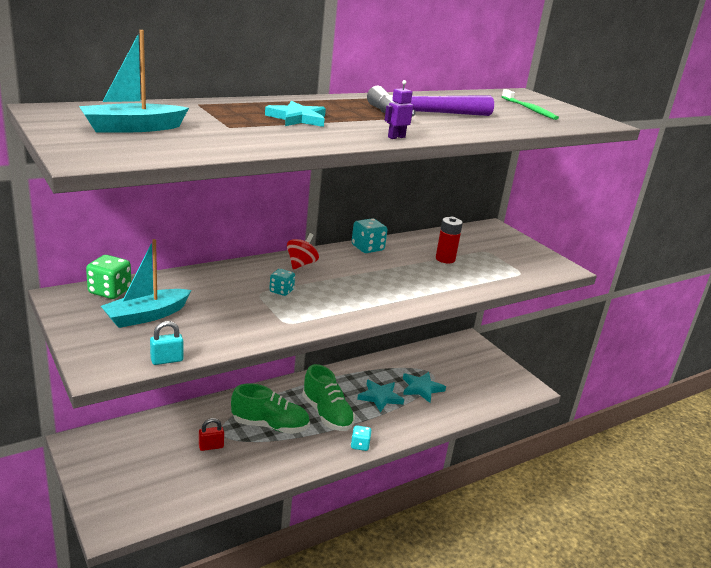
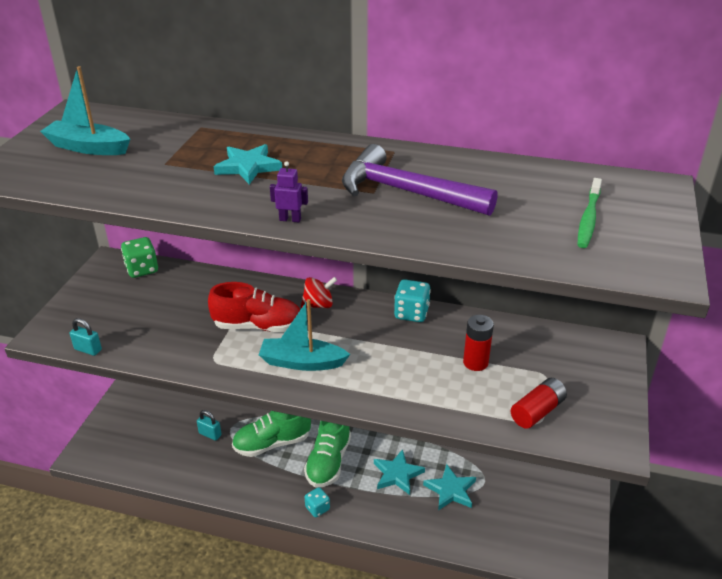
camera: 50 degrees right, 10 degrees up
turquoise boat [101,239,192,328] -> turquoise boat moved to [259,299,350,371]
red padlock [199,418,224,451] -> turquoise padlock [197,410,221,441]
green shoe [231,383,310,434] -> green shoe turned 105 degrees clockwise [232,411,311,457]
turquoise dice [269,269,295,296] -> red shoe [208,282,300,332]
none -> red battery [511,378,567,429]

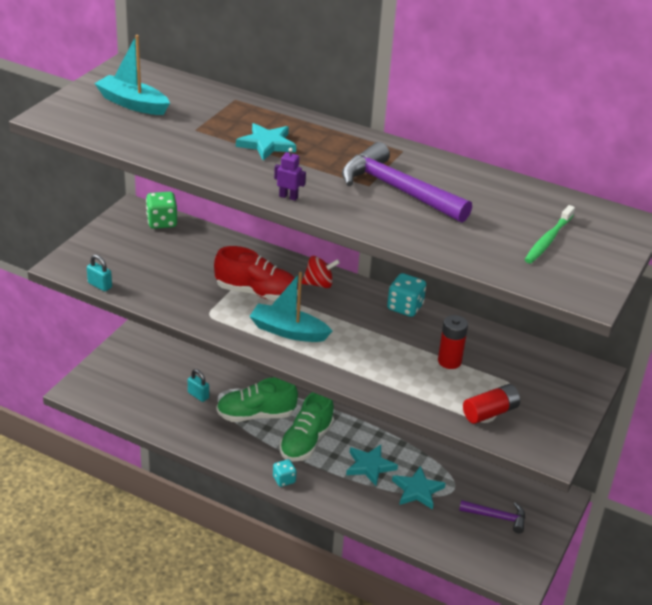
camera: 10 degrees right, 0 degrees up
none -> purple hammer [459,500,525,533]

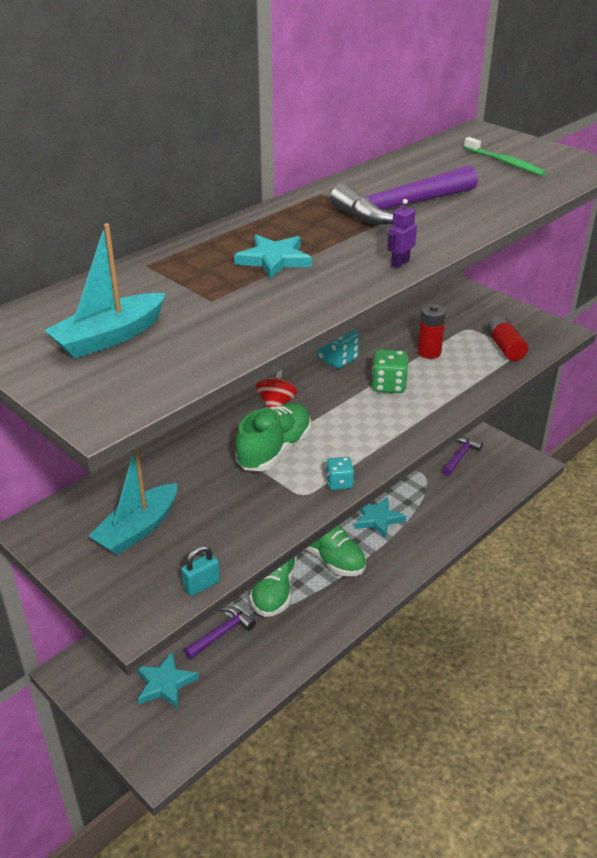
camera: 70 degrees left, 0 degrees up
green dice [146,192,177,229] -> green dice moved to [372,349,408,393]
turquoise padlock [188,369,209,402] -> purple hammer [184,606,256,659]
red shoe [214,246,298,301] -> green shoe [236,403,311,471]
turquoise boat [249,272,332,342] -> turquoise boat moved to [89,448,177,555]
turquoise dice [273,459,296,487] -> turquoise dice moved to [326,457,354,490]
turquoise star [392,466,446,510] -> turquoise star moved to [136,651,199,709]

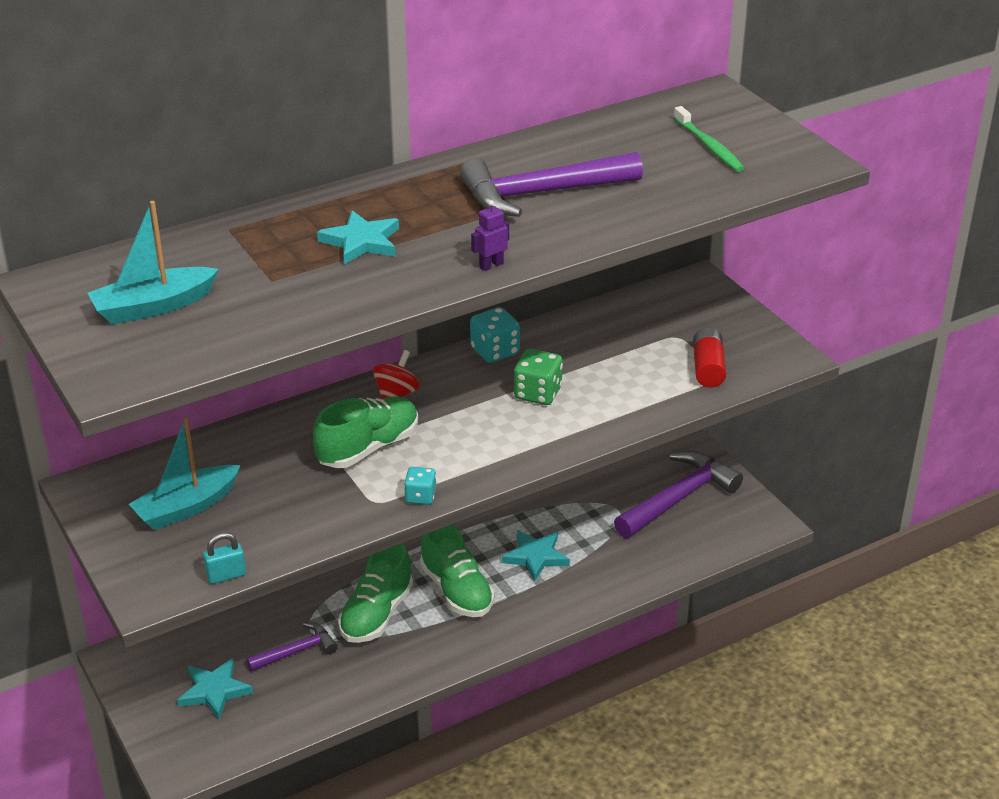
camera: 15 degrees right, 0 degrees up
red battery [417,304,446,359] -> none
purple hammer [442,437,483,476] -> purple hammer [614,451,743,538], size x1.82

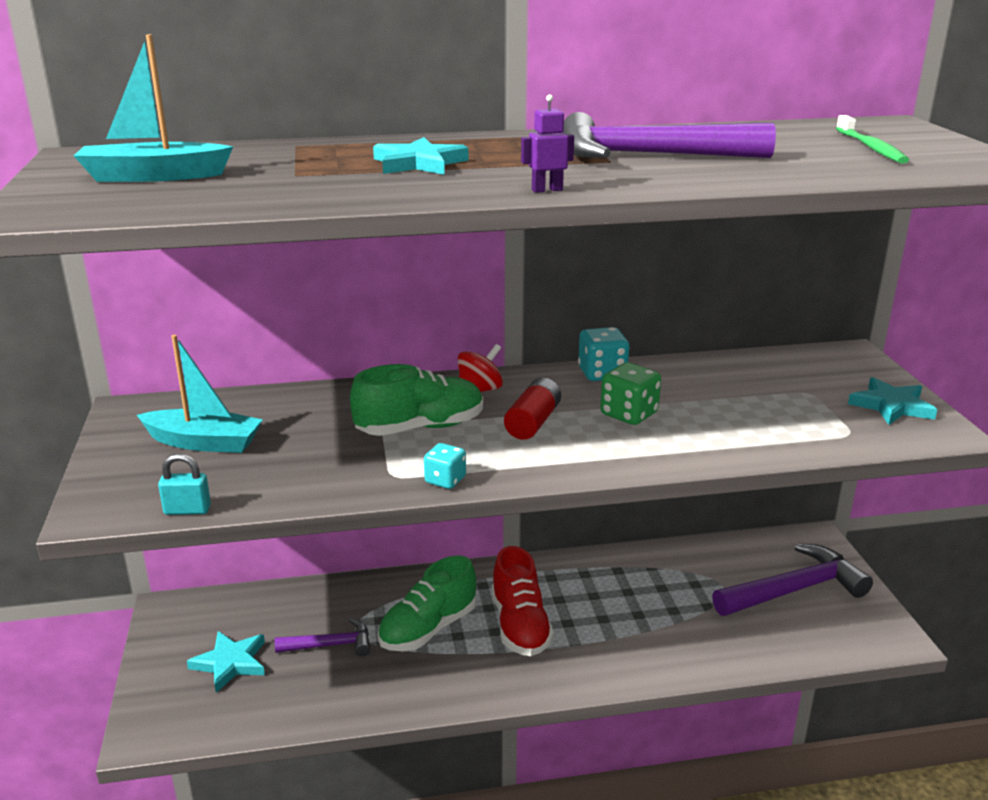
camera: 20 degrees right, 10 degrees down
turquoise boat [129,418,241,530] -> turquoise boat turned 150 degrees counterclockwise [137,335,263,453]
green shoe [420,525,494,617] -> red shoe [492,546,554,656]
turquoise star [502,530,570,582] -> turquoise star moved to [848,377,937,425]
red battery [693,328,726,387] -> red battery moved to [504,378,561,440]

